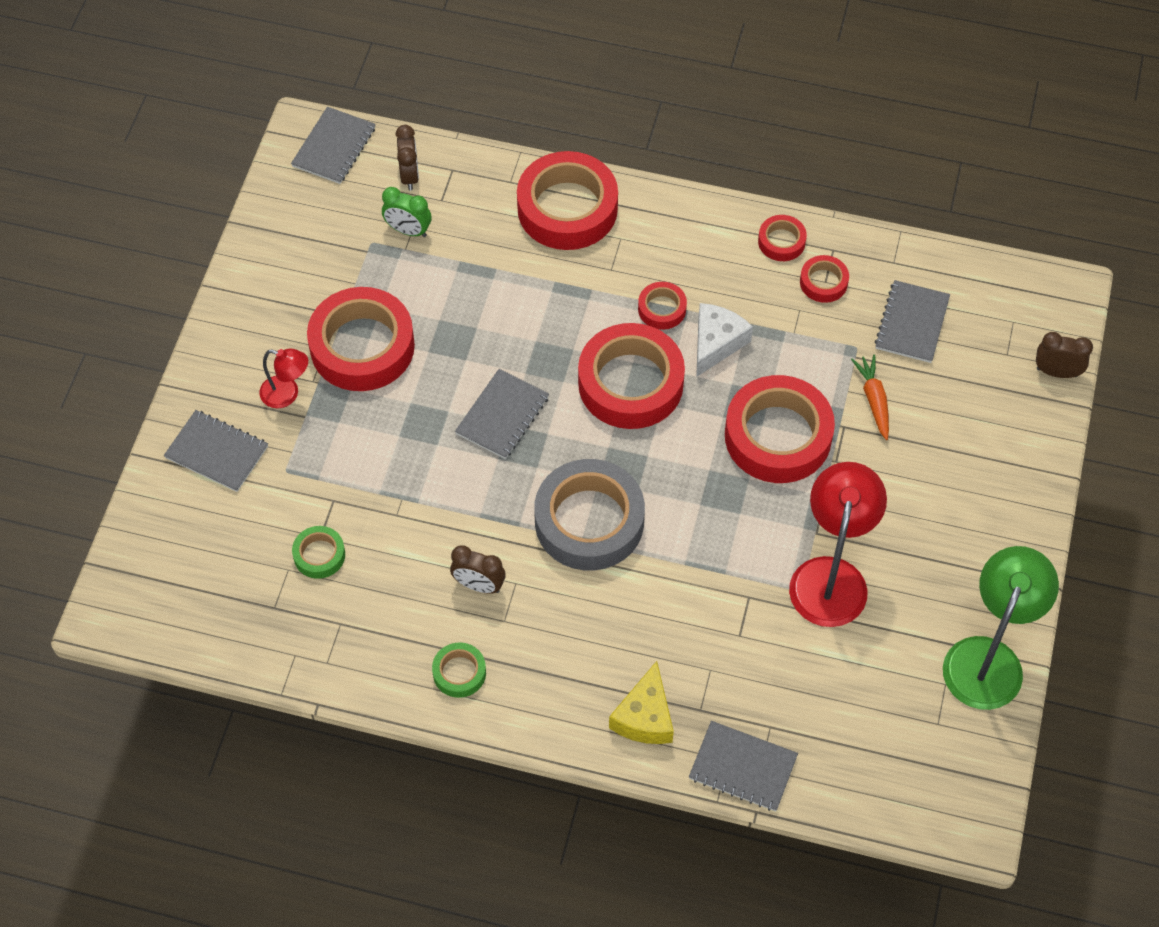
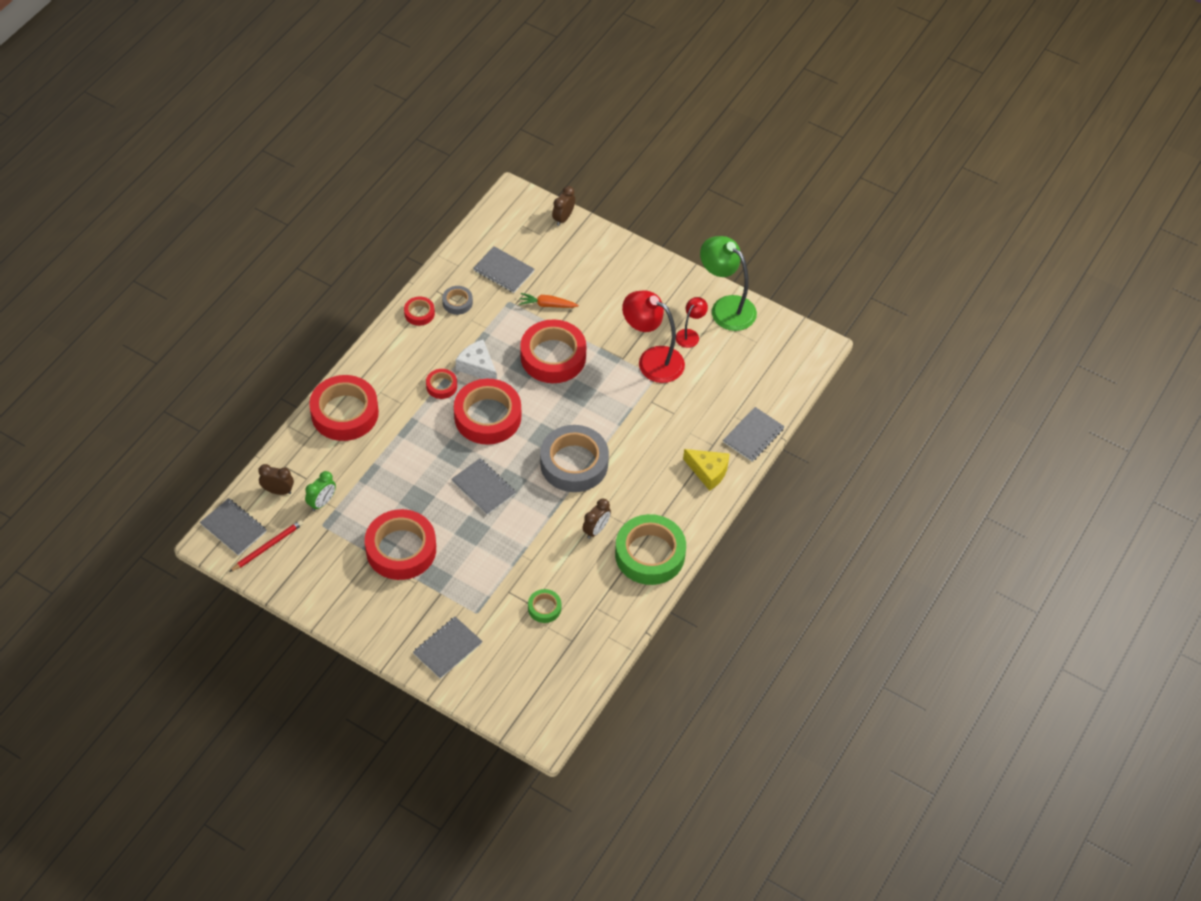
camera: 75 degrees left, 5 degrees down
red lamp [259,348,308,408] -> red lamp moved to [676,297,708,348]
green tape [432,642,486,698] -> green tape [615,514,686,585], size x2.14
red tape [800,255,849,303] -> grey tape [442,286,473,315]
none -> red pencil [229,520,303,572]

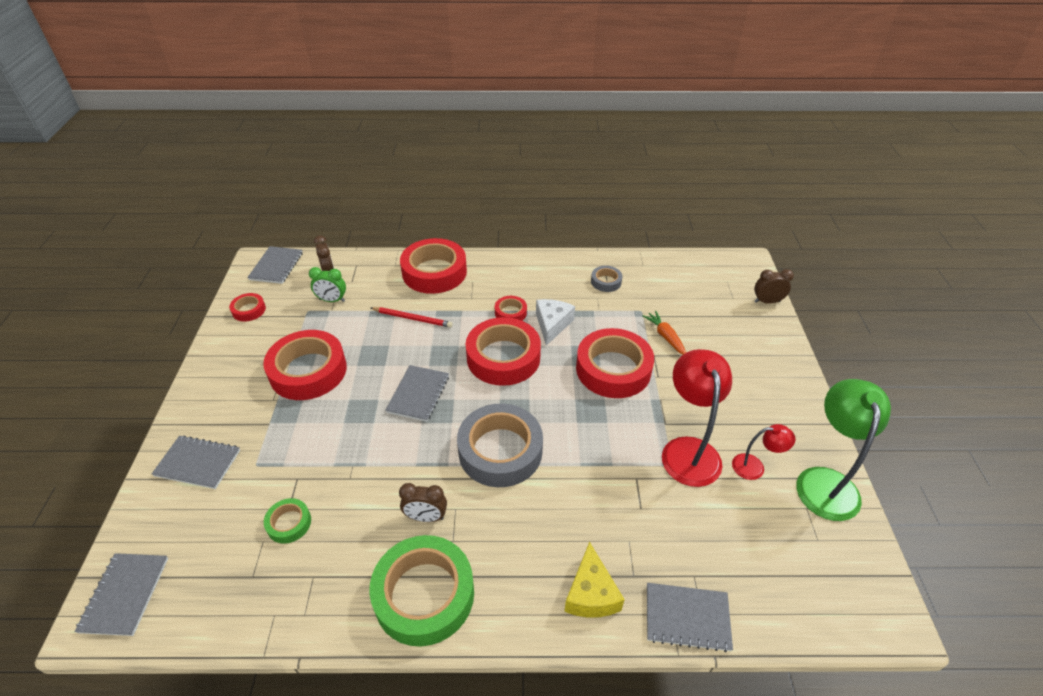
camera: 60 degrees right, 10 degrees down
red pencil [229,520,303,572] -> red pencil moved to [371,307,453,328]
red tape [404,296,435,326] -> red tape moved to [229,293,266,322]
grey notebook [473,246,535,293] -> grey notebook moved to [74,553,168,636]

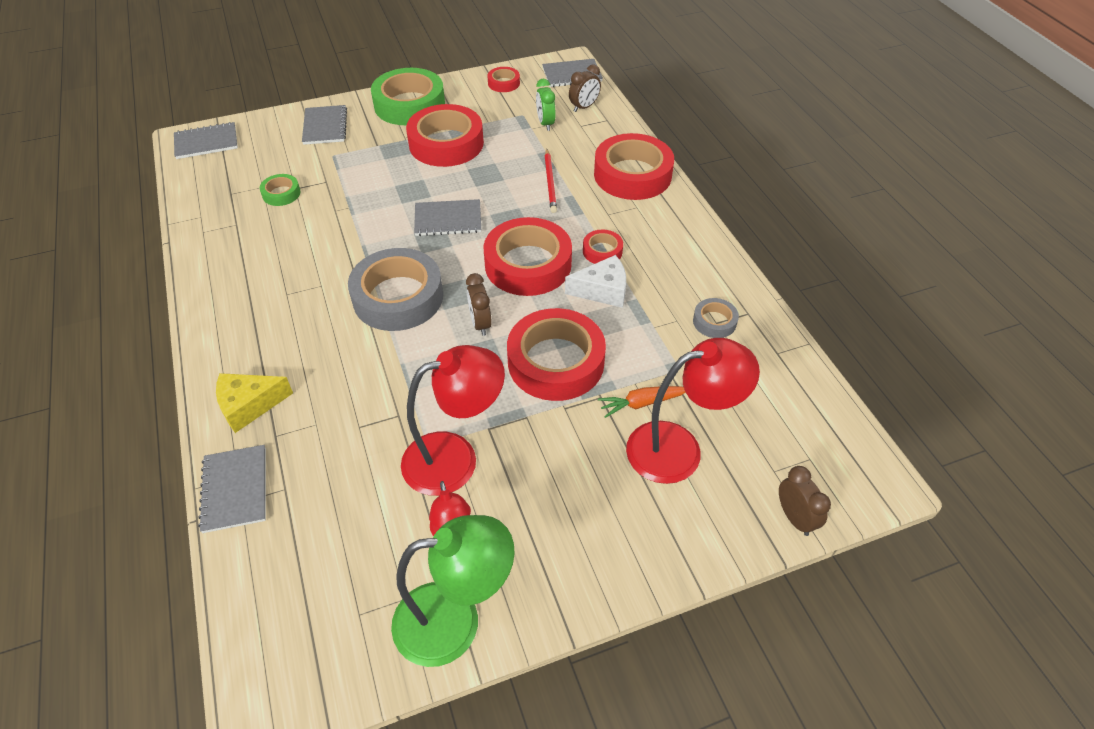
camera: 70 degrees right, 5 degrees up
green tape [369,535,474,647] -> green tape moved to [371,68,445,125]
brown clock [399,483,447,522] -> brown clock moved to [466,273,492,336]
orange carrot [642,311,686,355] -> orange carrot turned 150 degrees counterclockwise [598,386,686,418]
none -> red lamp [626,338,760,484]

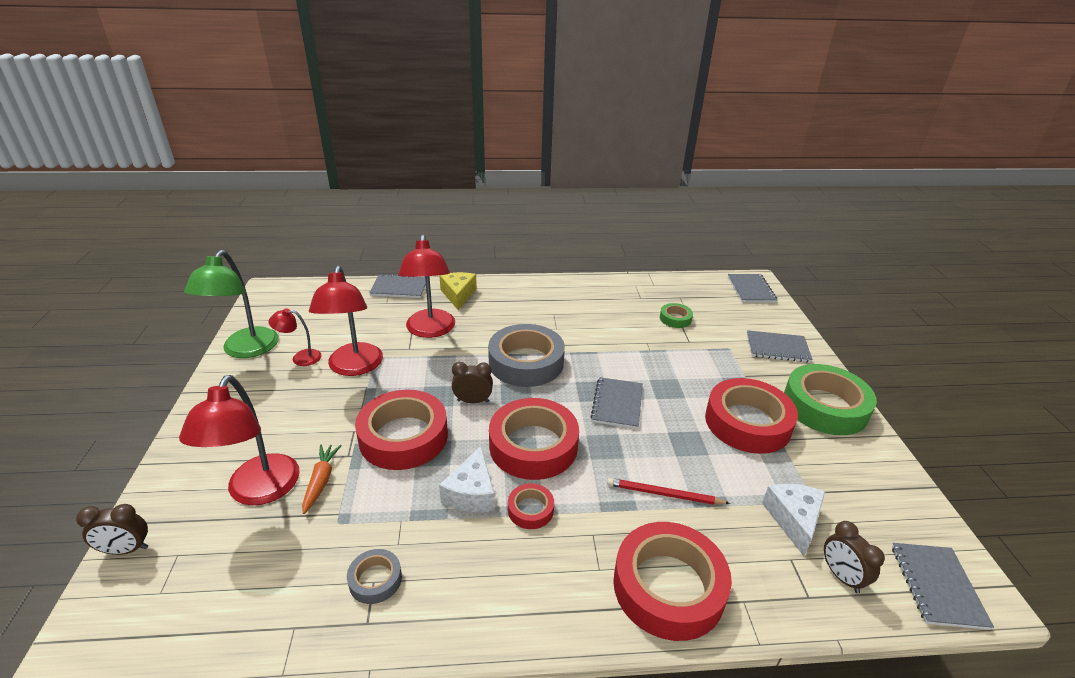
camera: 105 degrees right, 15 degrees down
red tape [488,67,520,92] -> none
green clock [536,79,556,131] -> white cheese [762,484,825,556]
none -> red lamp [399,234,455,338]

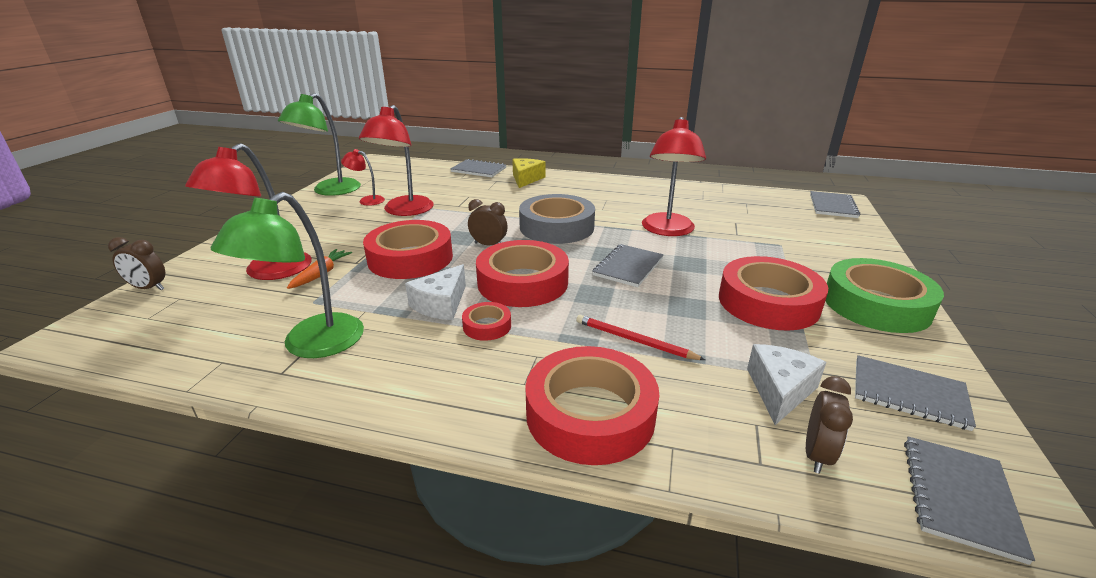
camera: 20 degrees right, 5 degrees down
grey tape [347,549,402,604] -> green lamp [211,192,364,358]
red lamp [399,234,455,338] -> red lamp moved to [642,117,706,236]
green tape [660,303,693,328] -> none
grey notebook [747,330,813,362] -> grey notebook moved to [855,355,976,431]
brown clock [824,521,885,593] -> brown clock turned 150 degrees counterclockwise [806,376,853,474]

